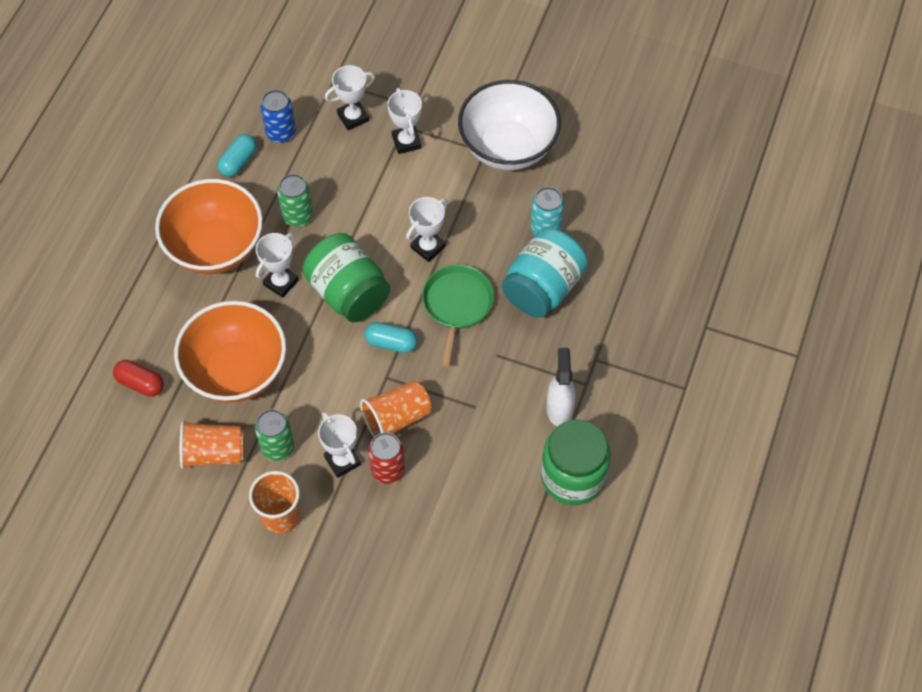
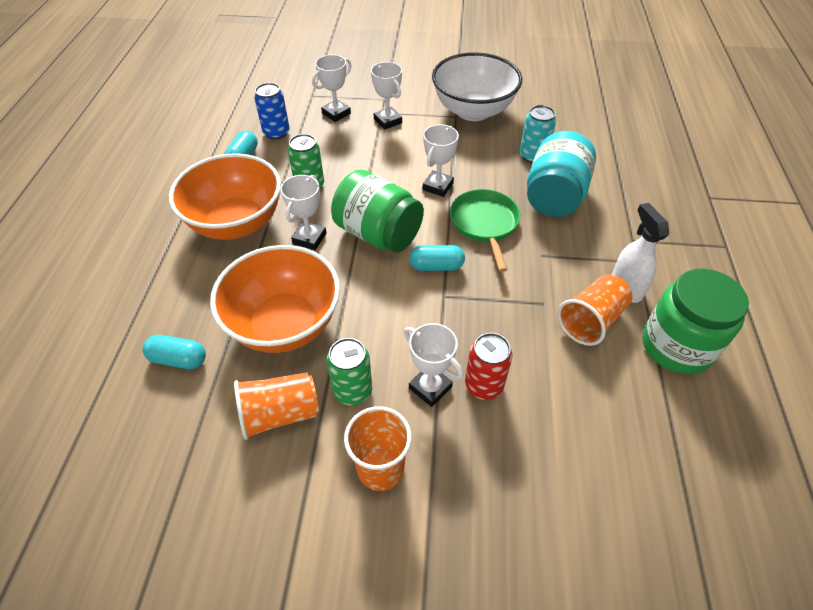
camera: 15 degrees left, 10 degrees down
red capsule [113,360,164,397] -> turquoise capsule [142,335,206,369]
orange cup [360,381,432,437] -> orange cup moved to [557,274,633,346]

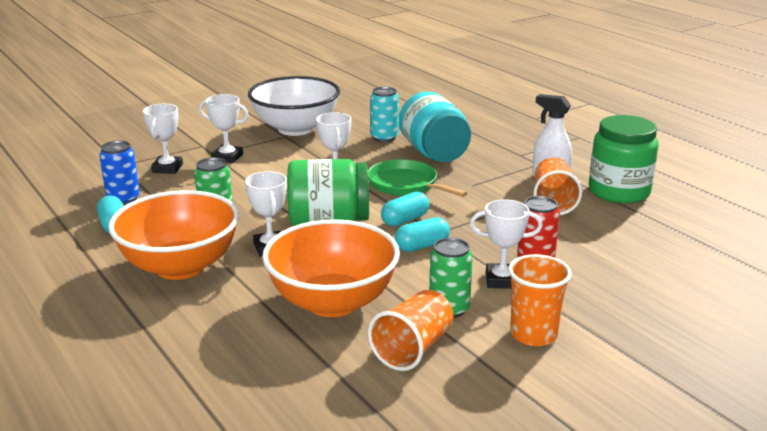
camera: 40 degrees left, 25 degrees down
turquoise capsule [142,335,206,369] -> turquoise capsule moved to [395,217,450,252]

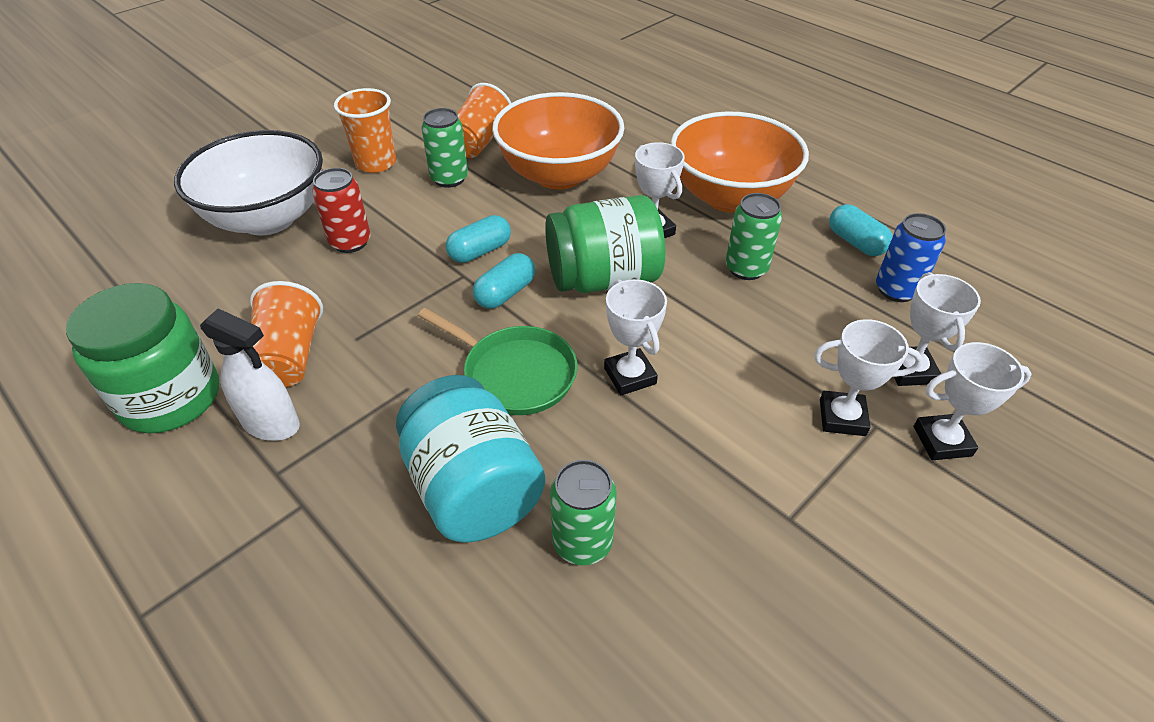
camera: 170 degrees right, 20 degrees up
white bowl [248,76,340,136] -> white bowl moved to [174,130,323,236]
turquoise can [370,87,399,142] -> green can [550,460,617,565]
white trophy [470,199,543,289] -> white trophy moved to [914,342,1032,460]

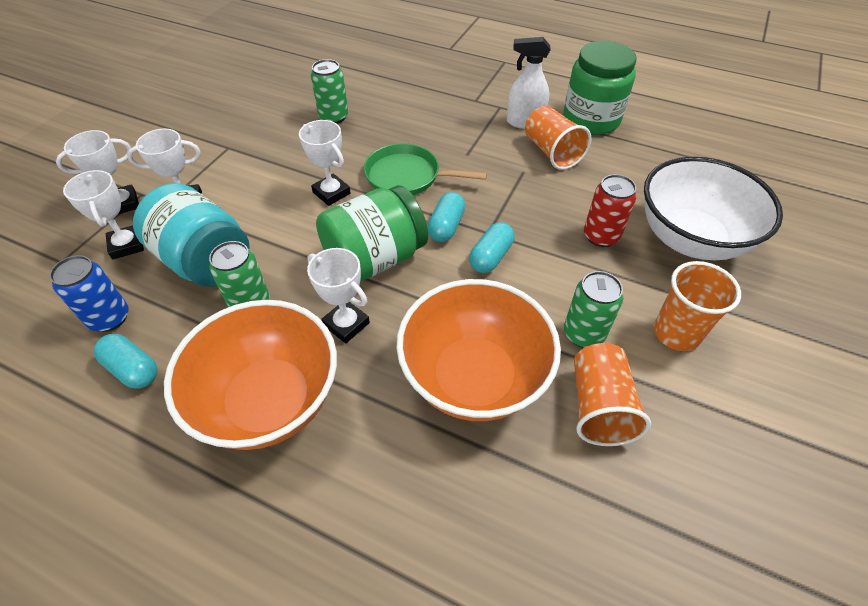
camera: 160 degrees right, 5 degrees up
turquoise jar [396,375,545,542] -> turquoise jar moved to [133,183,250,287]

